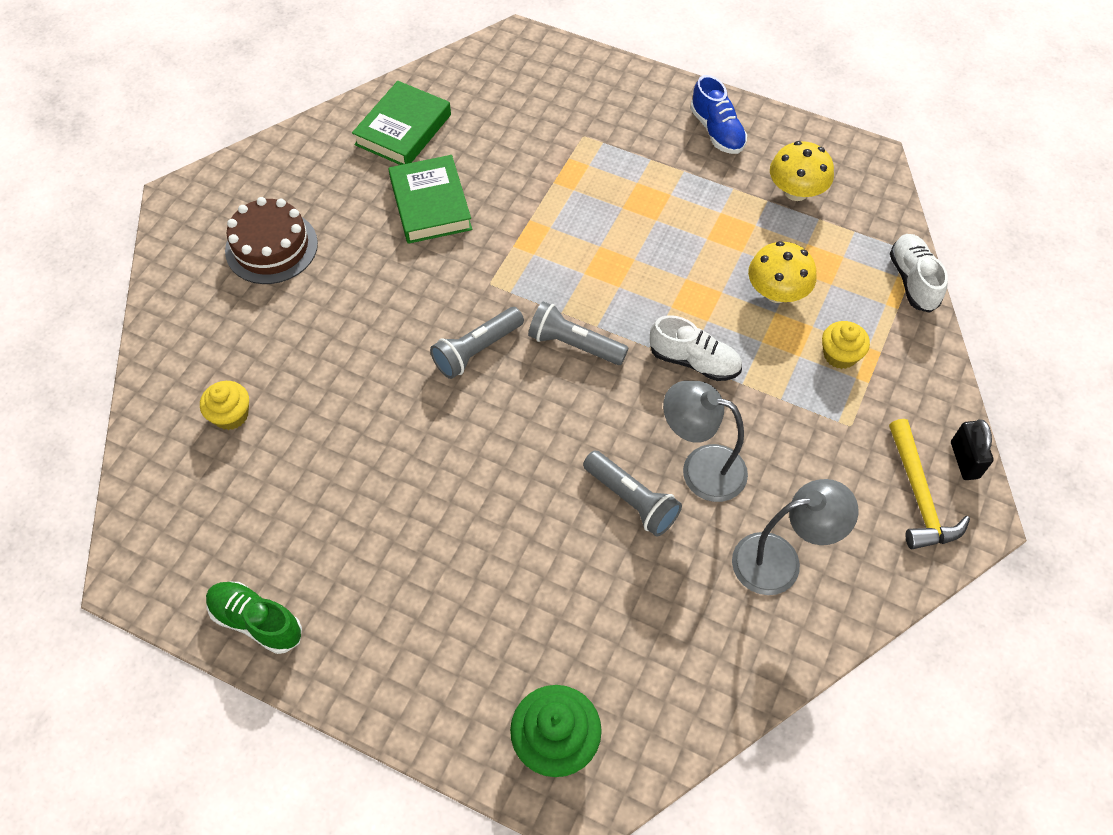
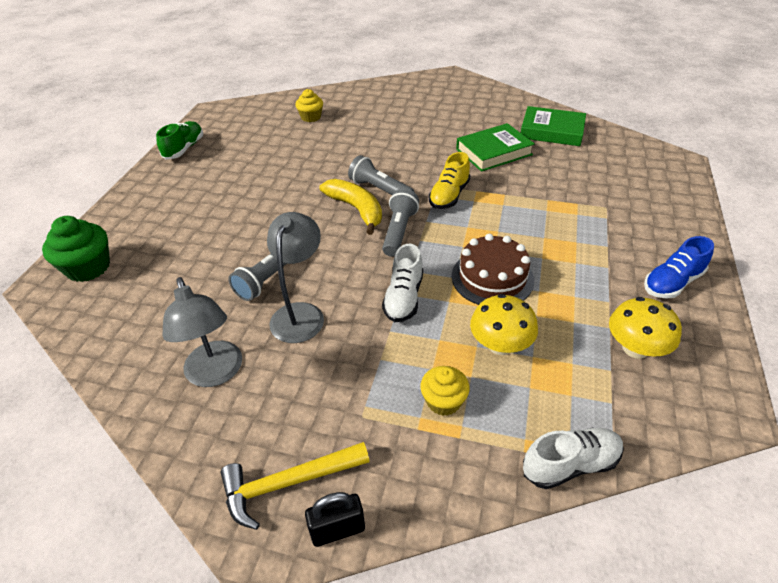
camera: 80 degrees right, 15 degrees down
brown cake [225,197,318,284] -> brown cake moved to [452,234,534,305]
none -> yellow banana [320,179,382,235]
none -> yellow shoe [429,152,470,209]

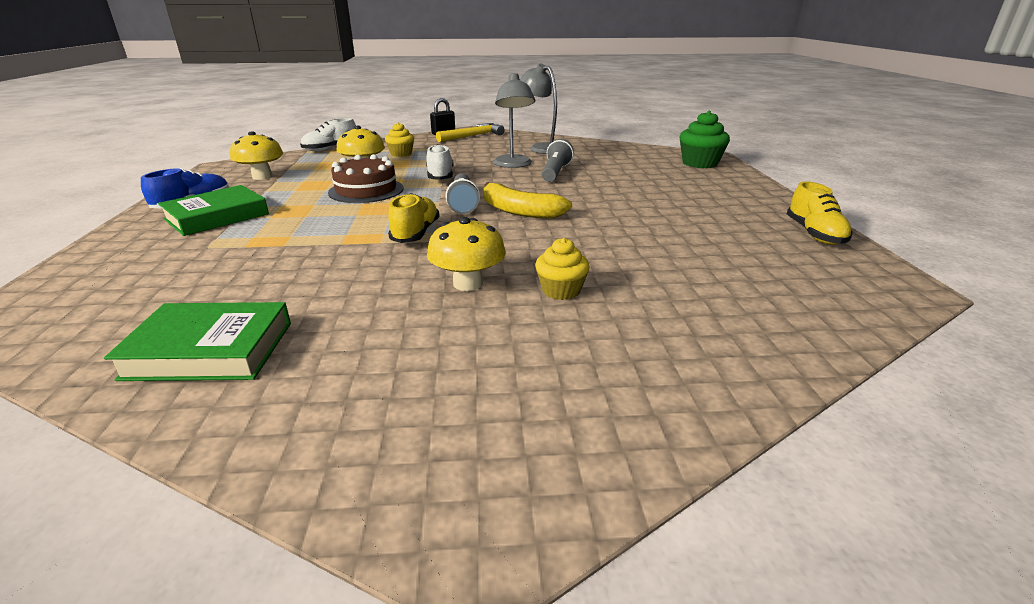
camera: 160 degrees right, 15 degrees down
green shoe [156,121,203,159] -> yellow shoe [787,181,853,245]
yellow cupcake [295,89,323,122] -> yellow cupcake moved to [535,238,590,300]
grey flashlight [348,155,414,195] -> none
green book [456,123,535,172] -> green book moved to [158,185,269,236]
none -> yellow mushroom [427,217,506,291]

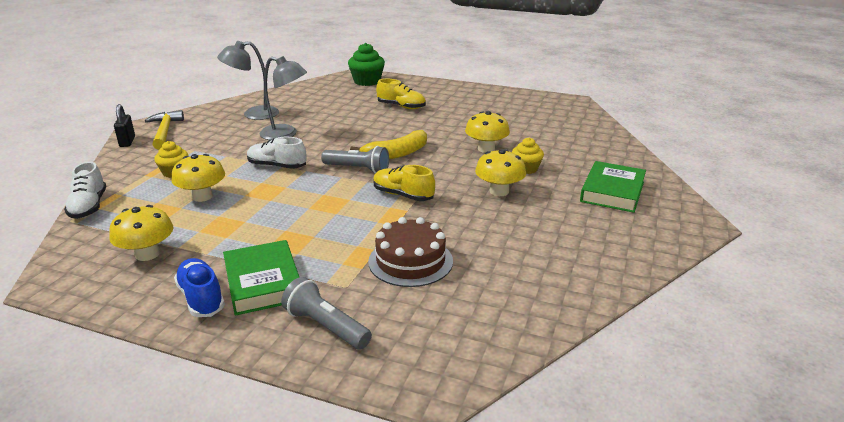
camera: 65 degrees left, 0 degrees up
green book [104,302,291,381] -> green book moved to [580,161,646,213]
brown cake [328,154,404,203] -> brown cake moved to [368,217,453,287]
grey flashlight [542,139,574,182] -> grey flashlight moved to [281,277,372,350]
yellow shoe [787,181,853,245] -> yellow shoe moved to [376,79,426,109]
none -> yellow mushroom [465,111,510,153]

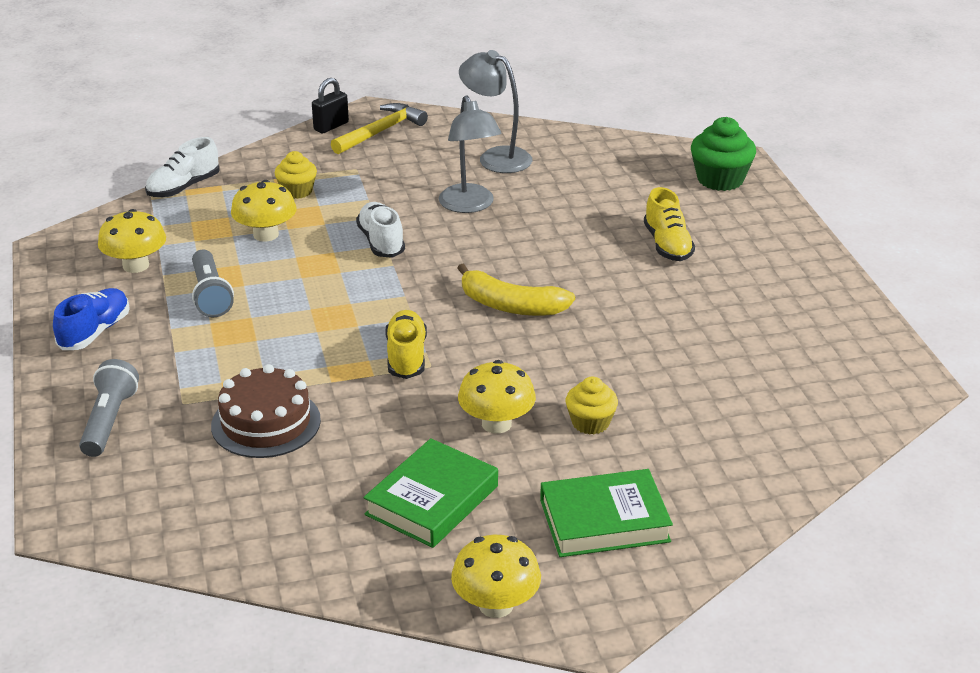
camera: 55 degrees right, 5 degrees up
green book [223,240,299,316] -> green book moved to [364,438,498,548]
grey flashlight [321,146,389,174] -> grey flashlight moved to [192,249,234,317]
yellow mushroom [465,111,510,153] -> yellow mushroom moved to [451,535,541,618]

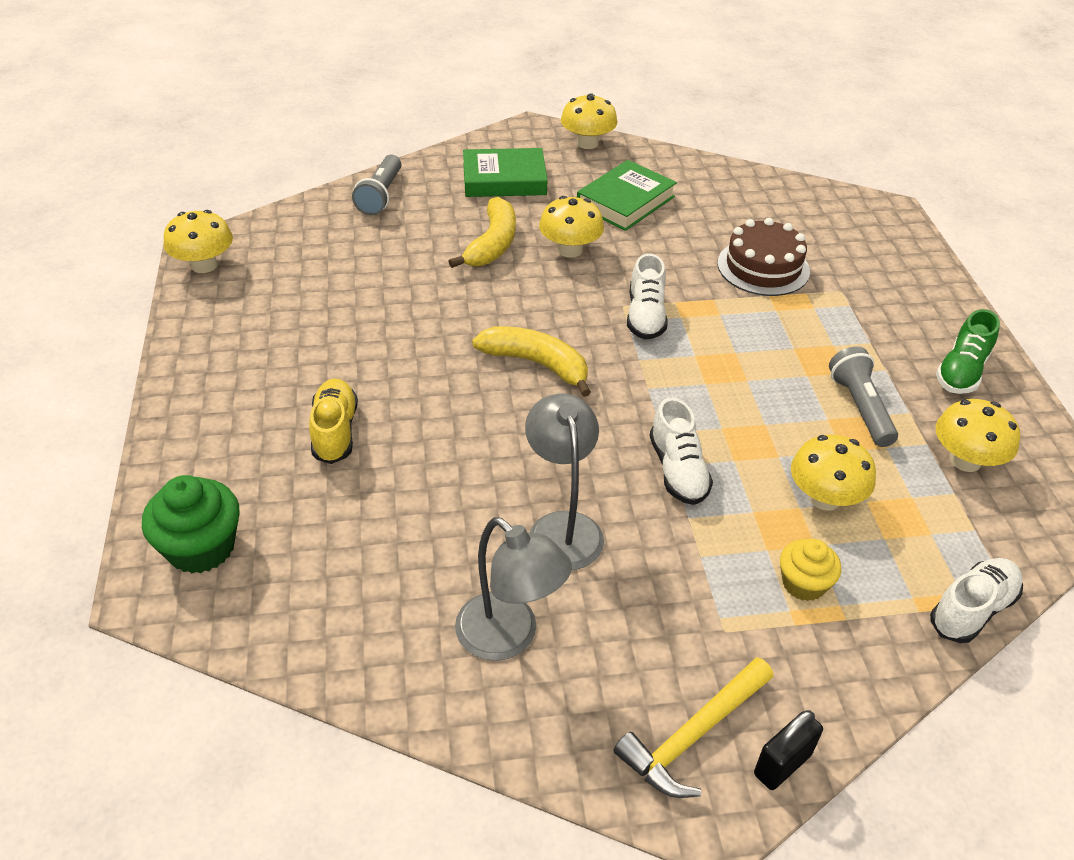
camera: 175 degrees left, 10 degrees up
blue shoe [53,288,130,350] -> green shoe [936,309,1000,394]
grey flashlight [79,359,139,457] -> grey flashlight moved to [352,155,401,215]
yellow shoe [385,310,427,379] -> white shoe [627,253,668,340]
yellow cupcake [566,377,618,435] -> yellow banana [449,197,516,268]
none -> yellow mushroom [164,210,233,273]

